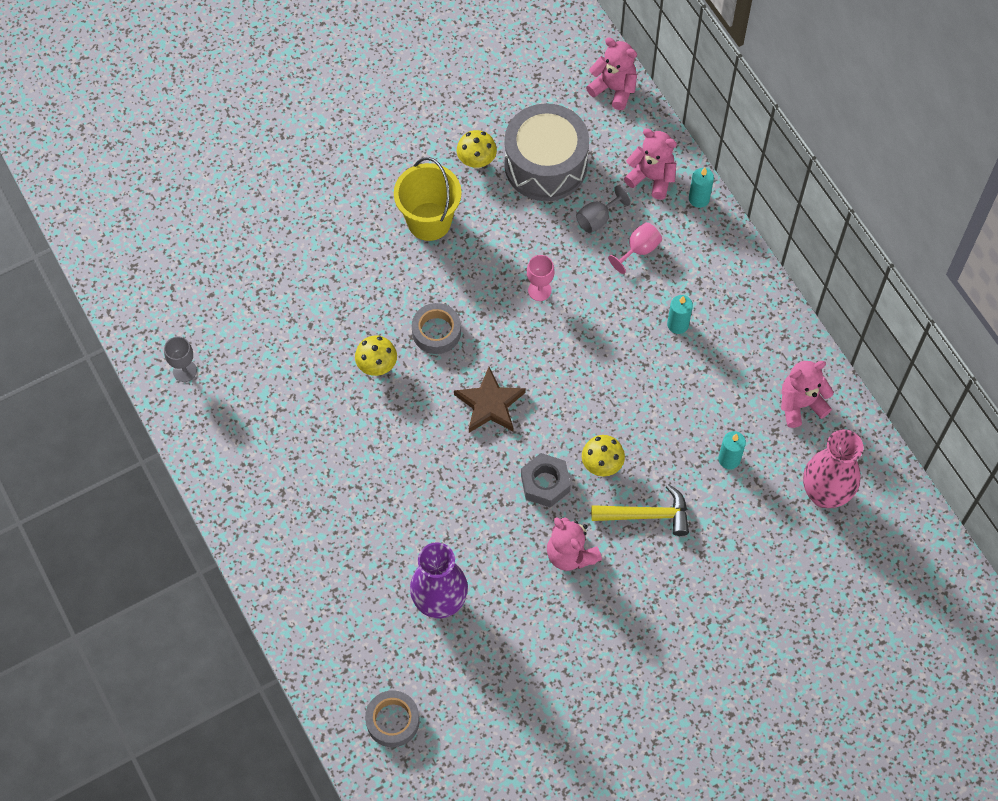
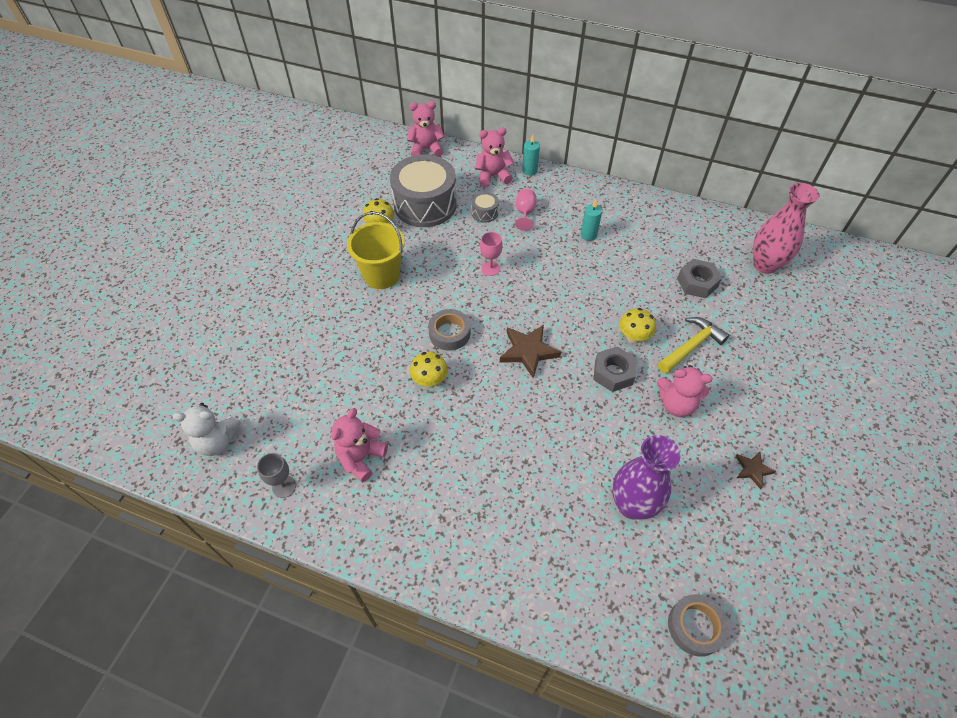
camera: 40 degrees left, 10 degrees down
grey goblet [576,186,631,233] -> grey drum [471,192,499,223]
turquoise candle [718,431,746,469] -> grey nut [677,259,722,298]
pink teddy bear [781,361,834,428] -> pink teddy bear moved to [331,408,388,482]
none -> white teddy bear [172,403,240,456]
none -> brown star [735,452,776,489]

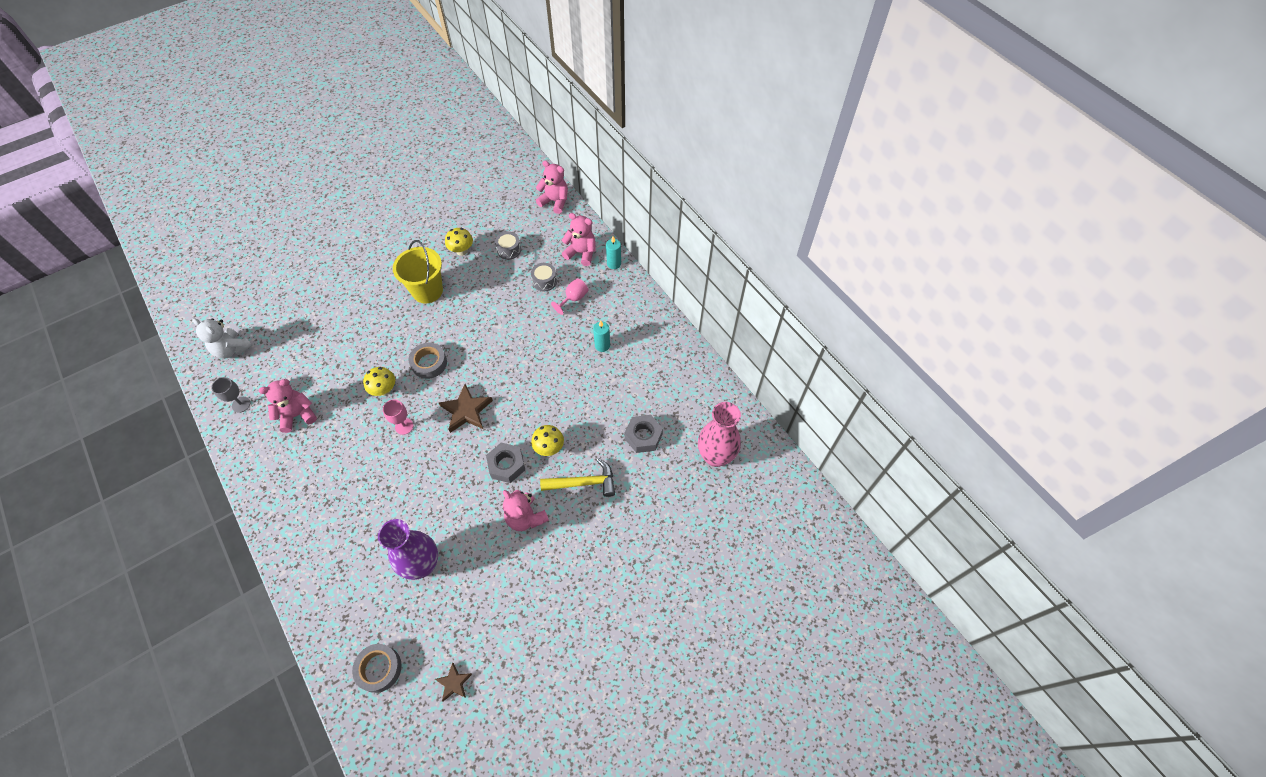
camera: 35 degrees right, 5 degrees up
grey drum [390,155,457,227] -> grey drum [495,232,521,260], size x0.42
pink goblet [480,232,503,276] -> pink goblet moved to [383,399,413,435]
brown star [735,452,776,489] -> brown star moved to [435,662,472,701]

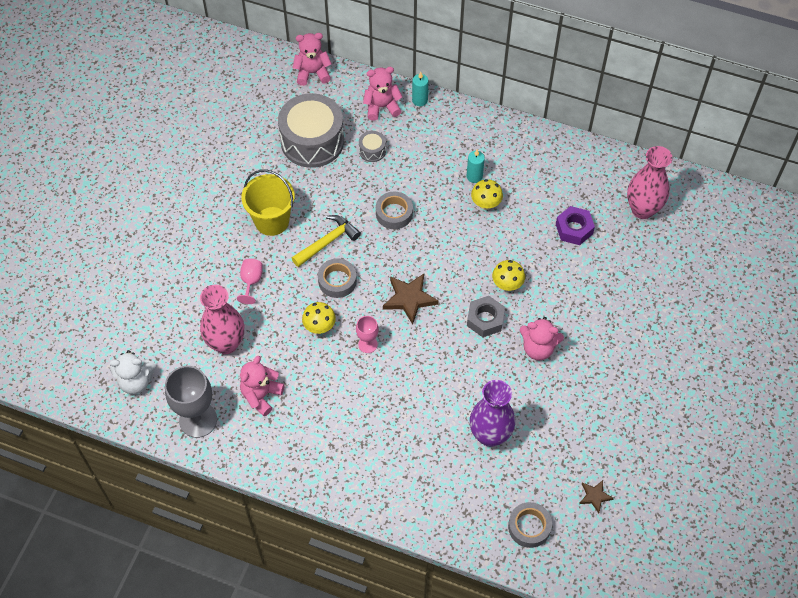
camera: 35 degrees left, 0 degrees up
grey goblet [211,377,250,413] -> grey goblet [165,366,217,438], size x1.91
yellow mushroom [445,228,473,256] -> yellow mushroom moved to [471,179,503,210]
grey drum [495,232,521,260] -> grey drum [278,93,344,168], size x2.35
yellow hammer [540,458,615,497] -> yellow hammer moved to [292,215,361,267]
pink goblet [551,278,589,315] -> pink goblet moved to [237,258,263,304]
grey nut [624,415,663,453] -> purple nut [556,206,595,245]
none -> pink vase [200,285,244,354]
none -> grey tape [376,192,413,229]

